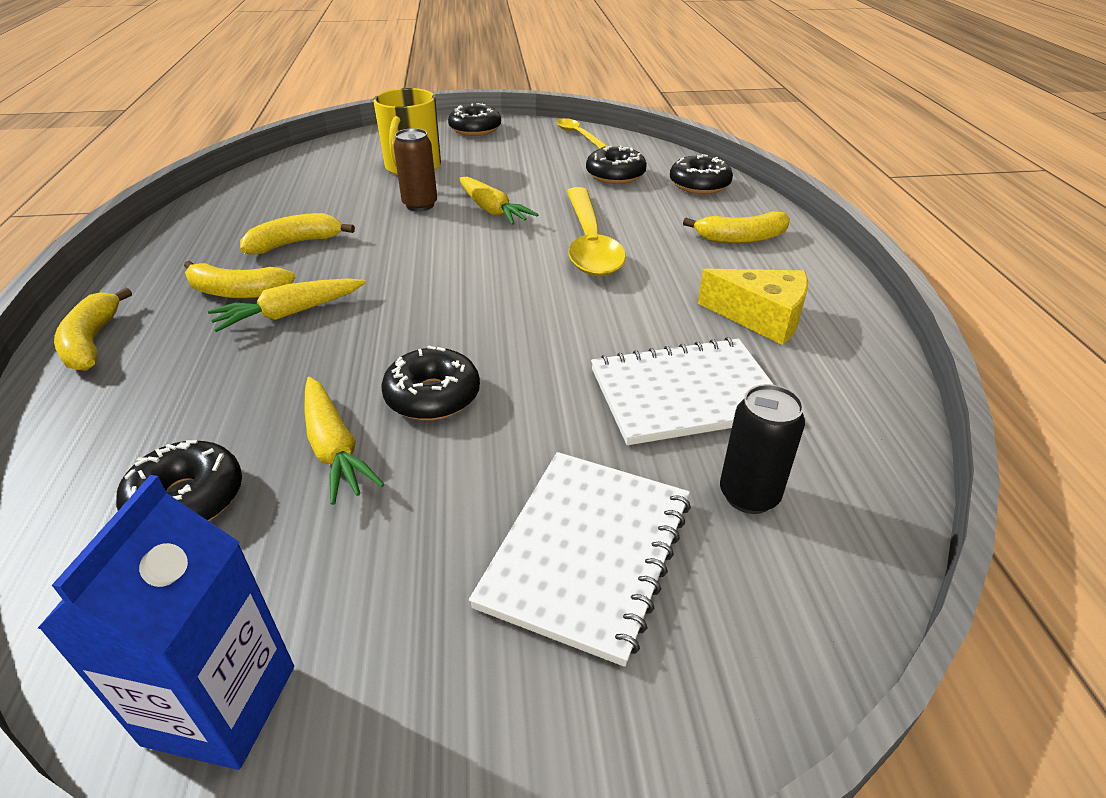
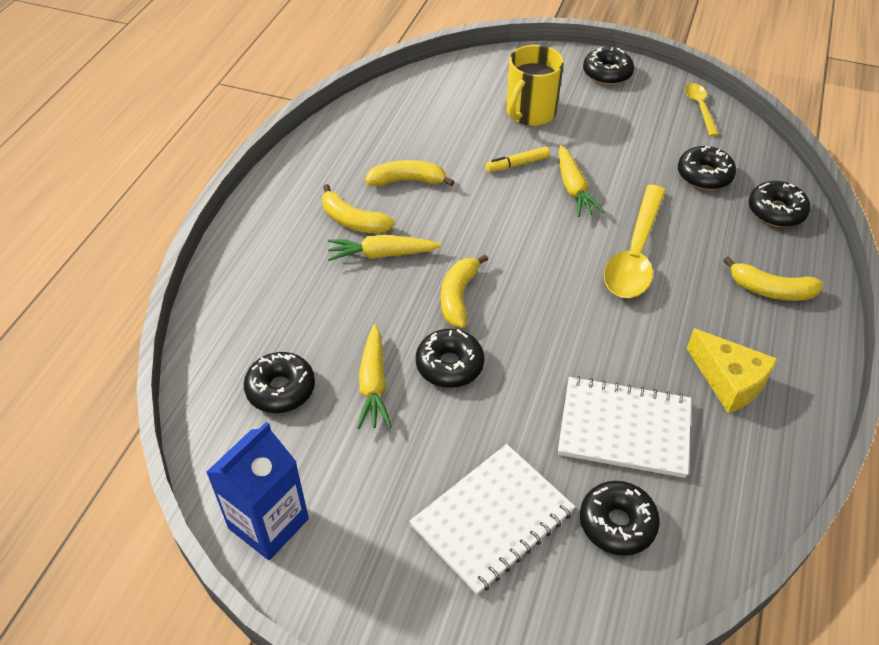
camera: 25 degrees right, 10 degrees up
yellow banana [54,288,132,371] -> yellow banana moved to [441,254,488,328]
brown can [393,128,437,211] -> yellow marker [486,147,550,172]
black can [720,384,805,514] -> black donut [580,481,660,556]

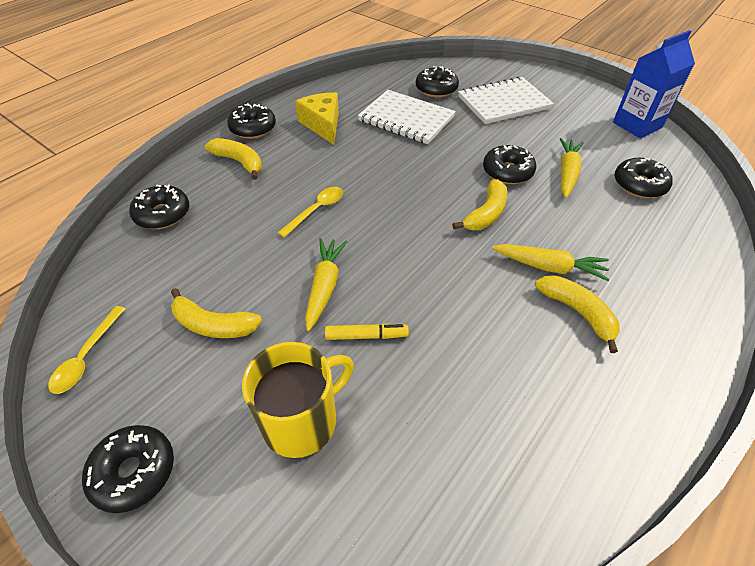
camera: 160 degrees left, 0 degrees up
yellow banana [365,160,454,186] -> yellow banana moved to [171,288,262,338]
yellow spoon [604,185,666,298] -> yellow spoon [277,187,343,237], size x0.53
black donut [678,146,736,190] -> black donut moved to [227,103,276,139]

